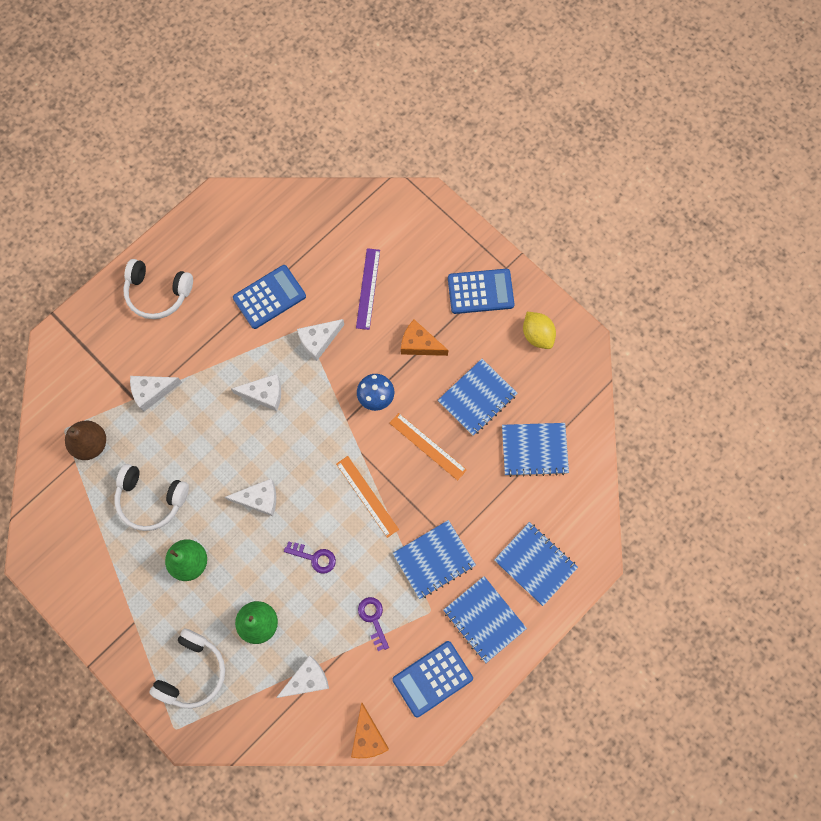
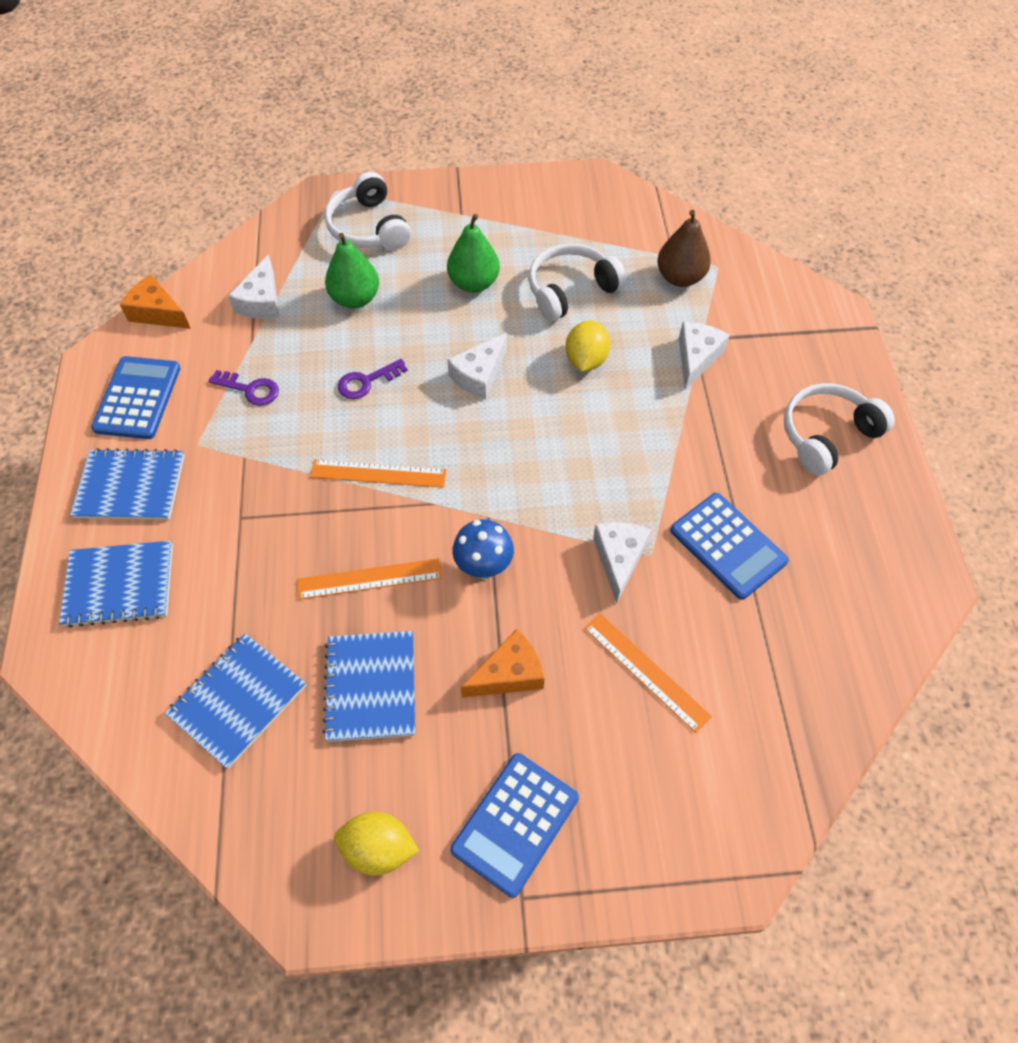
camera: 130 degrees right, 15 degrees down
white cheese [231,374,281,411] -> none
blue calculator [233,265,306,329] -> blue calculator turned 45 degrees counterclockwise [670,493,789,600]
purple ruler [356,248,380,330] -> orange ruler [584,613,712,733]
blue notebook [393,520,476,599] -> none
none -> yellow lemon [565,320,610,372]

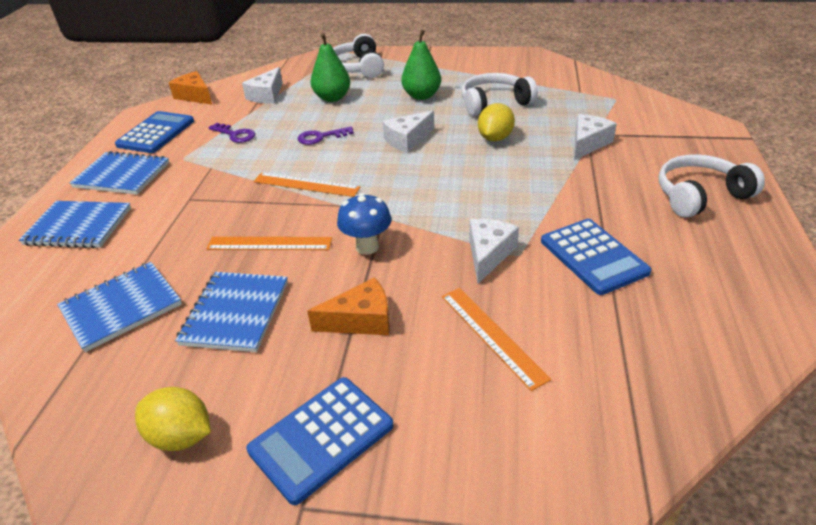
camera: 15 degrees right, 20 degrees down
brown pear [657,210,711,287] -> none

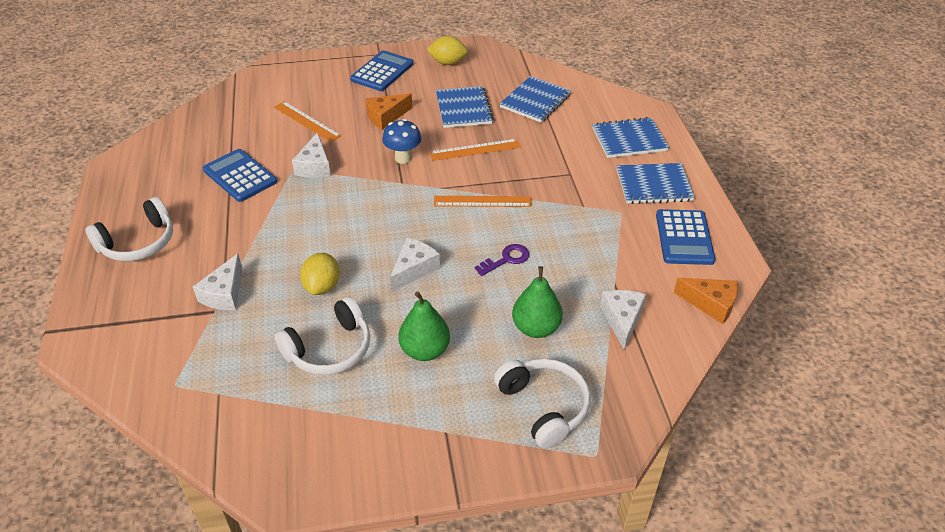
camera: 160 degrees right, 5 degrees up
purple key [208,123,255,143] -> none

